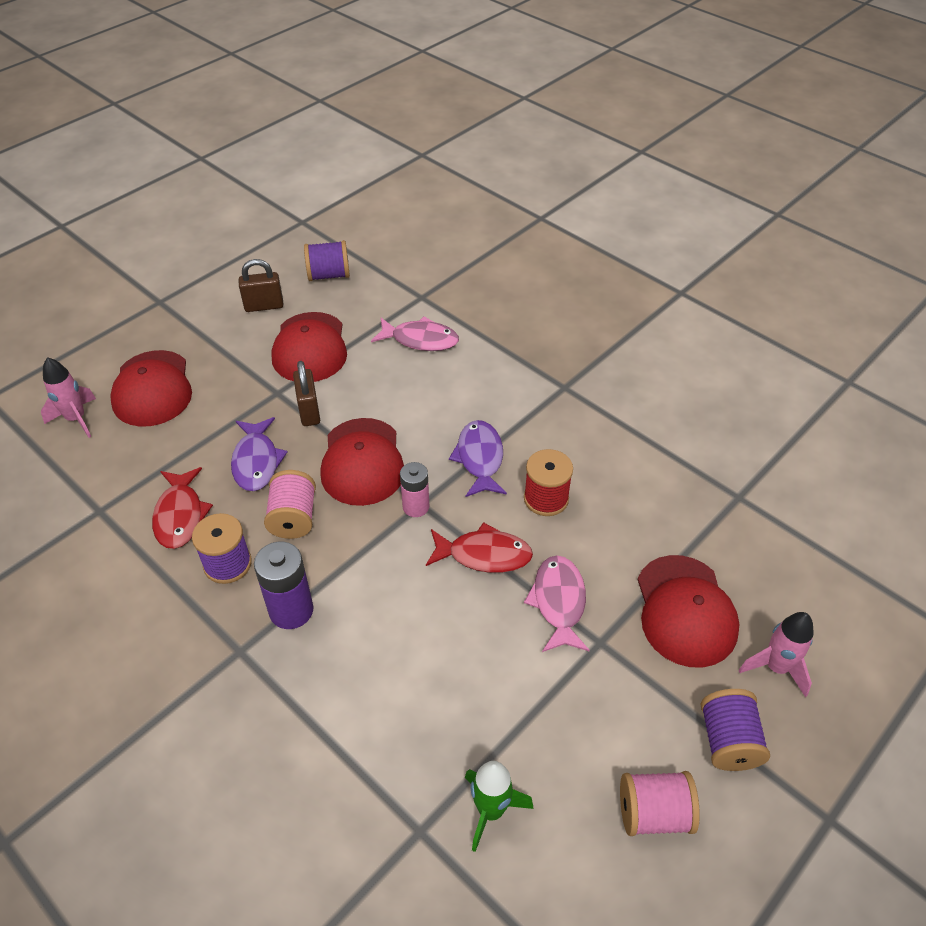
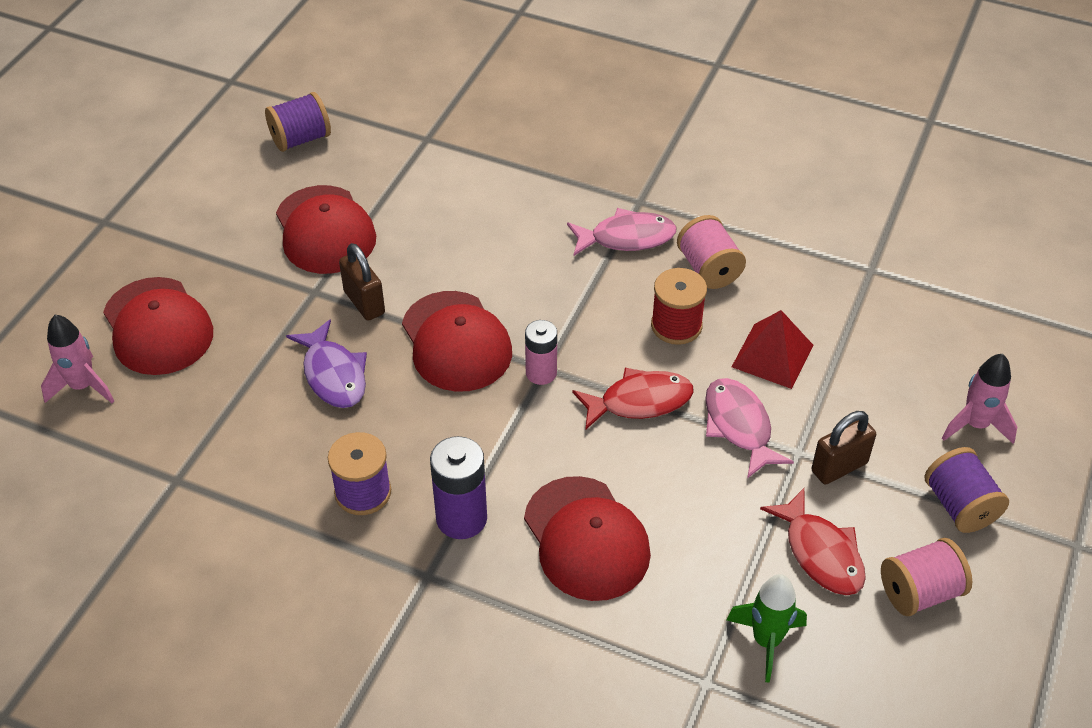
camera: 20 degrees left, 0 degrees up
red fish [152,467,213,549] -> red fish moved to [760,488,866,595]
brown padlock [239,259,283,312] -> brown padlock moved to [811,411,876,485]
pink spool [264,470,316,539] -> pink spool moved to [677,215,746,289]
pink fish [371,316,459,351] -> pink fish moved to [567,208,677,256]
purple fish [449,420,507,497] -> none
red cap [637,555,740,668] -> red cap moved to [524,476,651,601]
none -> red pyramid [732,310,813,389]

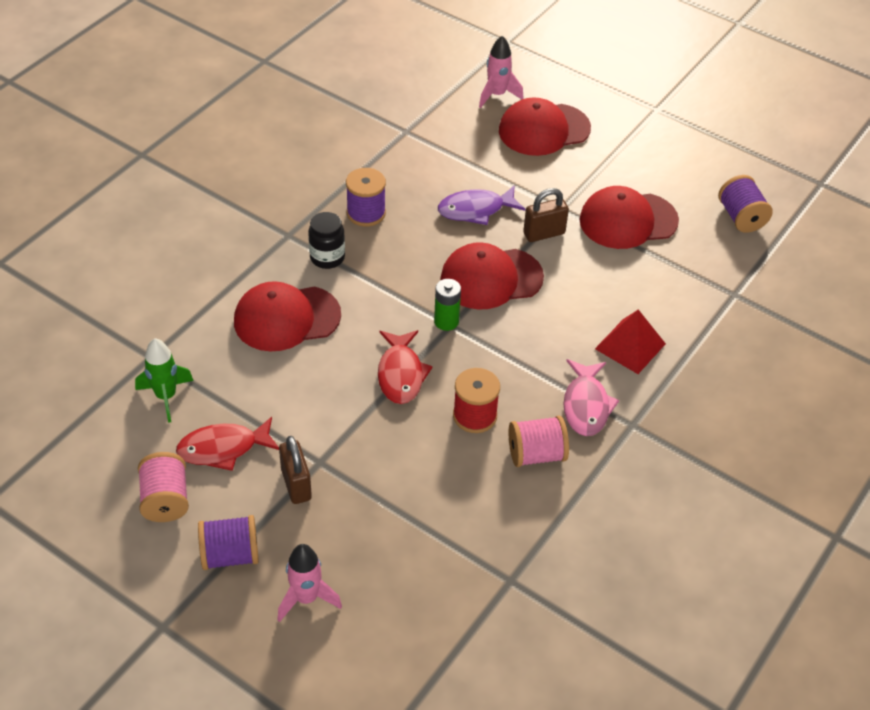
camera: 100 degrees right, 0 degrees up
purple battery [430,436,487,539] -> black jar [308,212,345,269]
pink battery [525,320,557,385] -> green battery [434,279,461,331]
pink fish [705,378,794,478] -> none
red pyramid [732,310,813,389] -> red pyramid moved to [595,309,666,374]

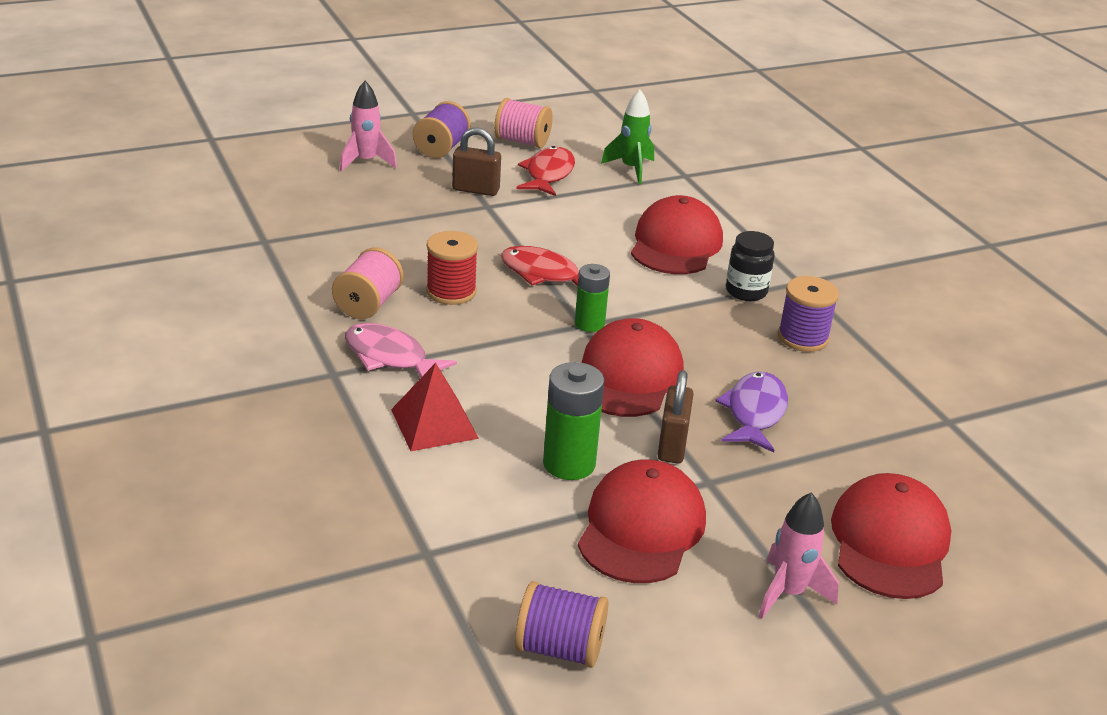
camera: 120 degrees right, 15 degrees down
pink rocket [479,36,524,108] -> pink rocket moved to [758,492,839,619]
none -> green battery [543,362,604,480]

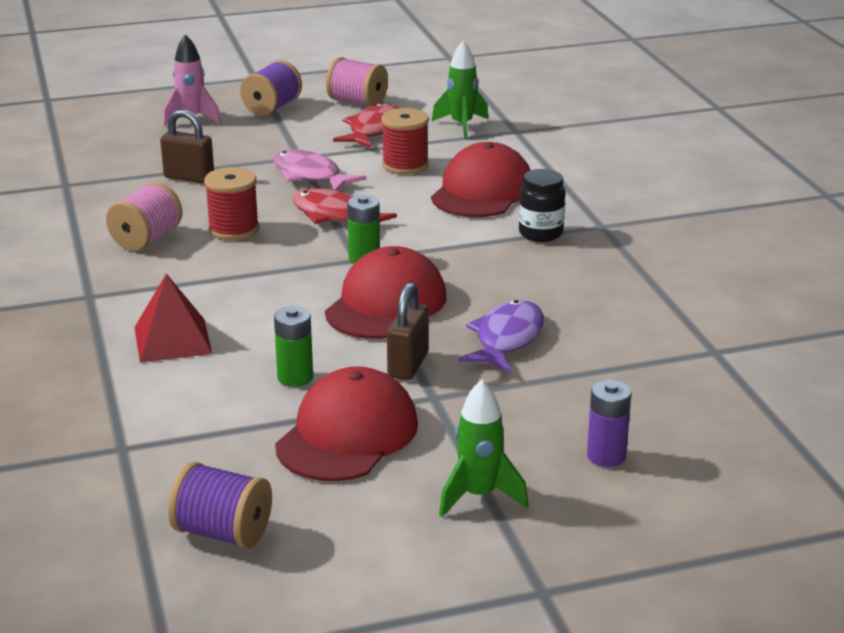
camera: 10 degrees right, 5 degrees down
pink fish [345,323,457,378] -> pink fish moved to [273,149,366,191]
brown padlock [452,128,501,196] -> brown padlock moved to [160,109,214,183]
green battery [543,362,604,480] -> green battery [274,306,313,387], size x0.66
pink rocket [758,492,839,619] -> green rocket [439,380,528,517]
purple spool [778,276,839,352] -> none
red cap [831,473,952,599] -> purple battery [587,380,631,467]
none -> red spool [381,108,429,175]

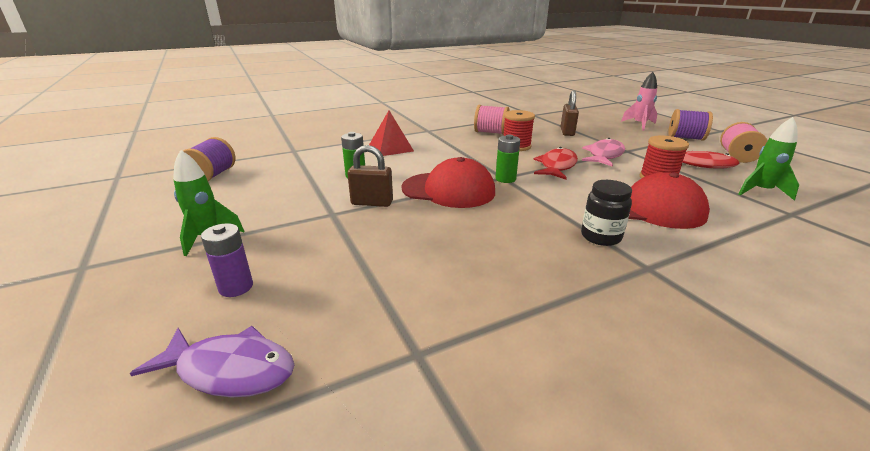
camera: 80 degrees right, 0 degrees up
red cap [275,366,418,481] -> none
purple fish [459,300,544,372] -> purple fish moved to [130,326,294,398]

